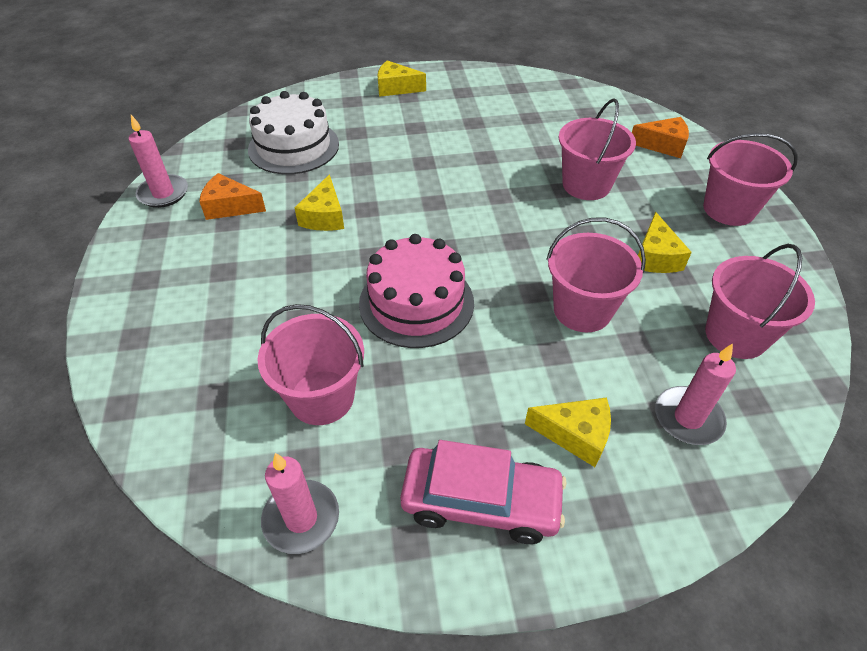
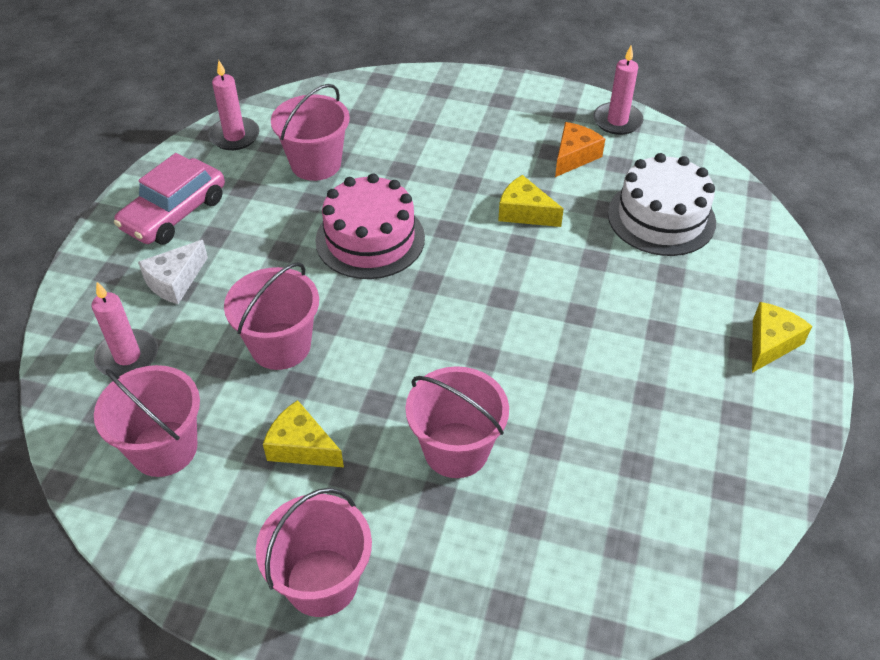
camera: 115 degrees right, 0 degrees up
yellow cheese [525,397,611,467] -> white cheese [138,240,208,304]
orange cheese [632,117,689,158] -> none

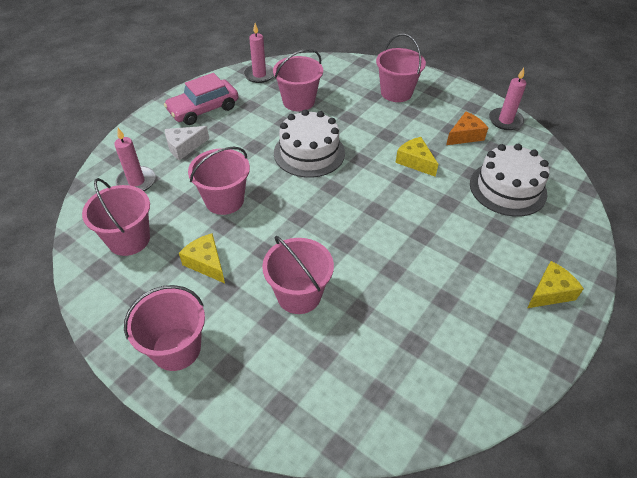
camera: 20 degrees right, 0 degrees up
pink cake [315,173,425,279] -> white cake [274,109,345,178]
none -> pink bucket [376,34,426,102]

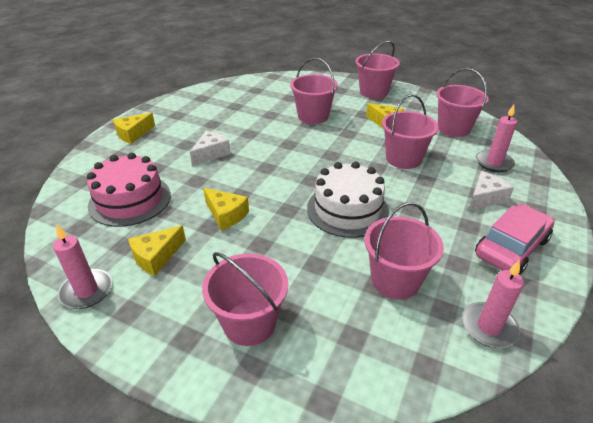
camera: 170 degrees right, 10 degrees down
orange cheese [446,112,488,145] -> yellow cheese [128,225,186,276]
white cake [470,144,549,217] -> pink cake [87,153,171,227]
none -> white cheese [190,131,231,166]

